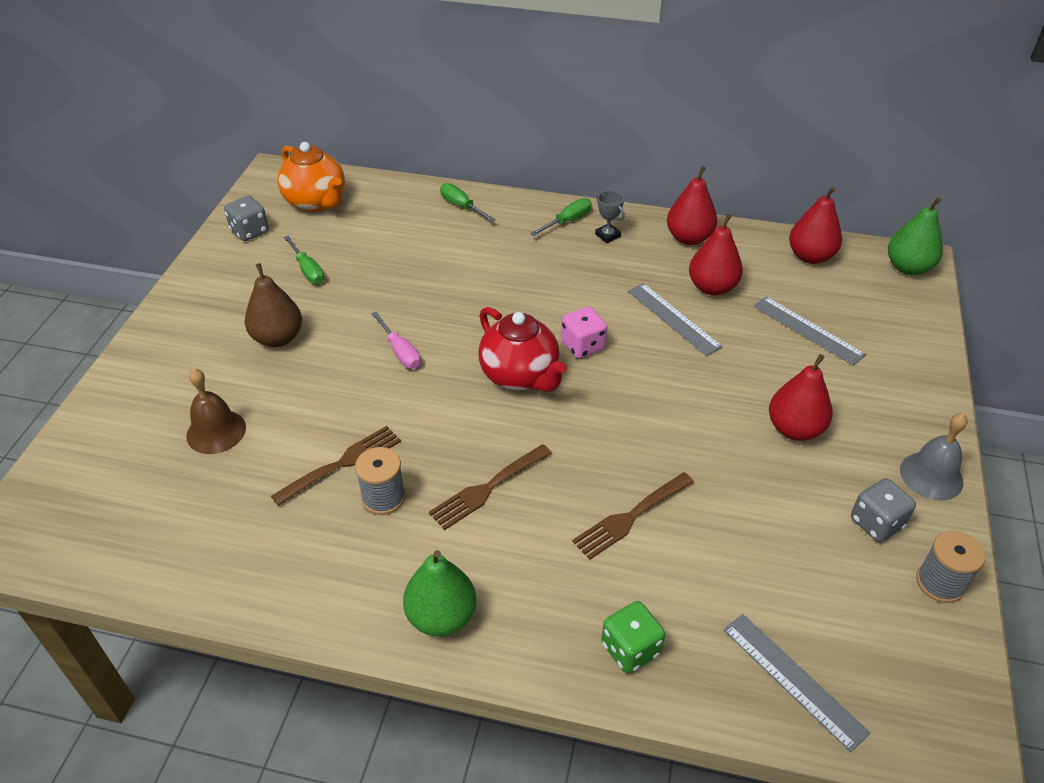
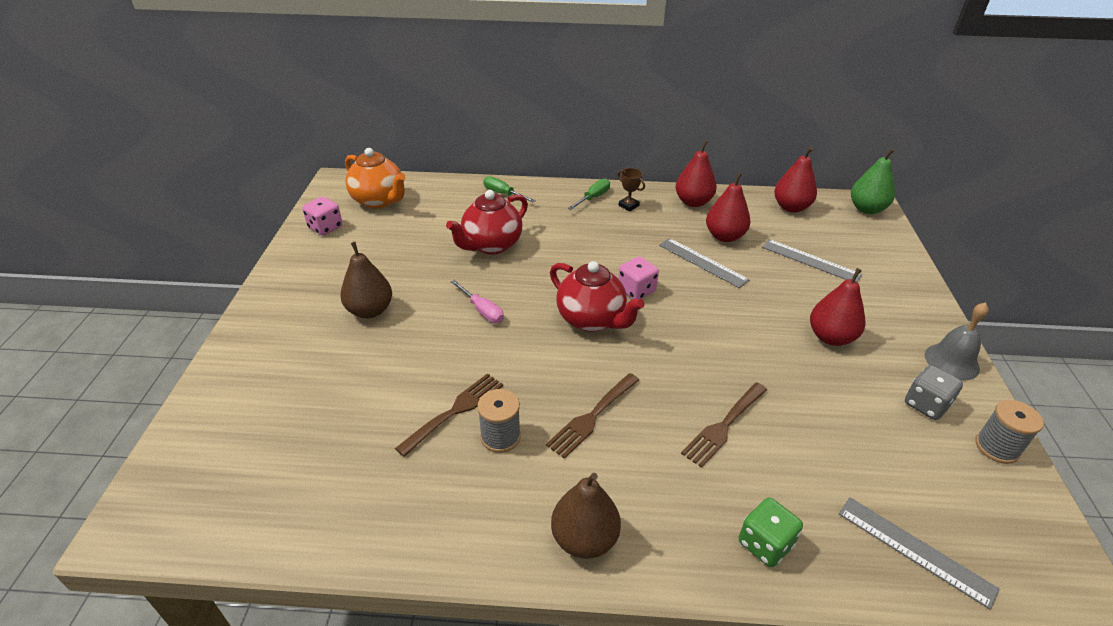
camera: 10 degrees left, 5 degrees down
brown bell [186,368,246,454] -> none
grey dice [224,196,269,241] -> pink dice [302,197,343,235]
green screwdriver [284,236,324,284] -> none
green pear [403,550,476,636] -> brown pear [551,473,621,559]
grey trophy [595,191,625,243] -> brown trophy [618,168,645,211]
none -> red teapot [446,190,528,255]

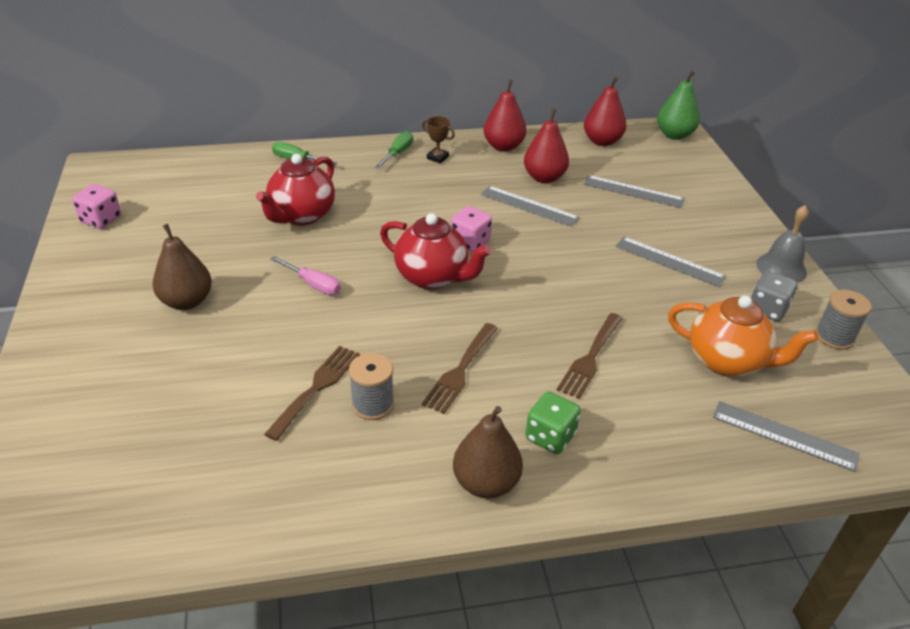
camera: 15 degrees left, 0 degrees up
orange teapot [345,148,406,209] -> orange teapot moved to [668,296,818,377]
green dice [739,497,803,567] -> green dice moved to [525,391,581,454]
red pear [810,268,865,346] -> grey ruler [615,237,726,287]

